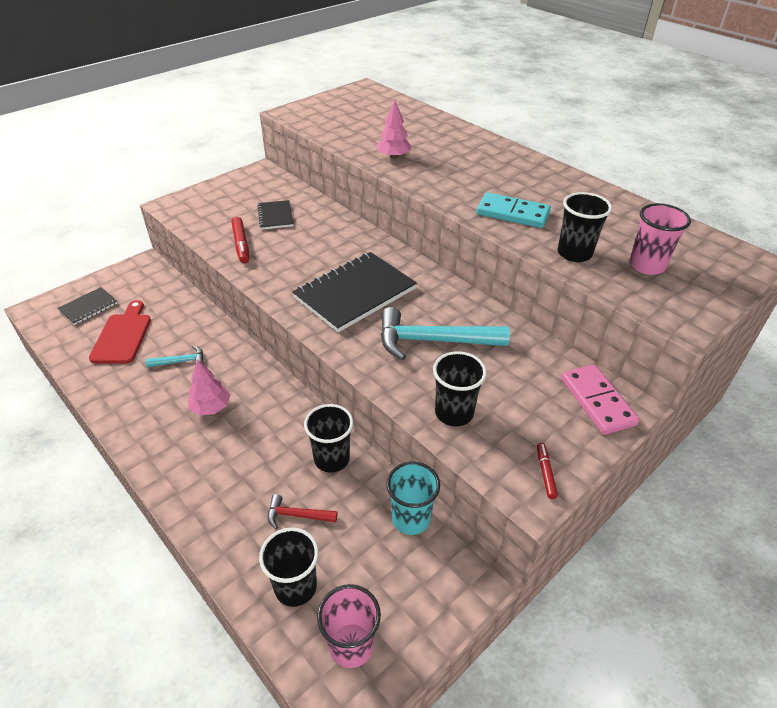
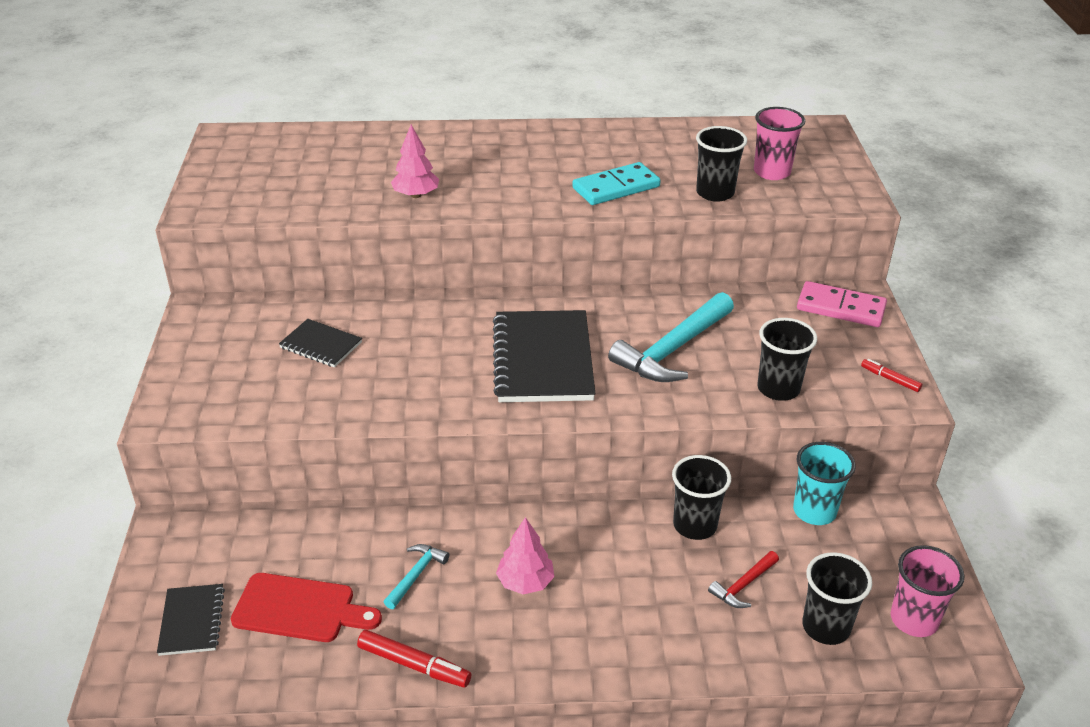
camera: 50 degrees left, 5 degrees down
red cutting board [89,300,151,364] -> red cutting board turned 150 degrees clockwise [231,573,382,642]
red marker [231,217,249,263] -> red marker moved to [357,630,471,688]

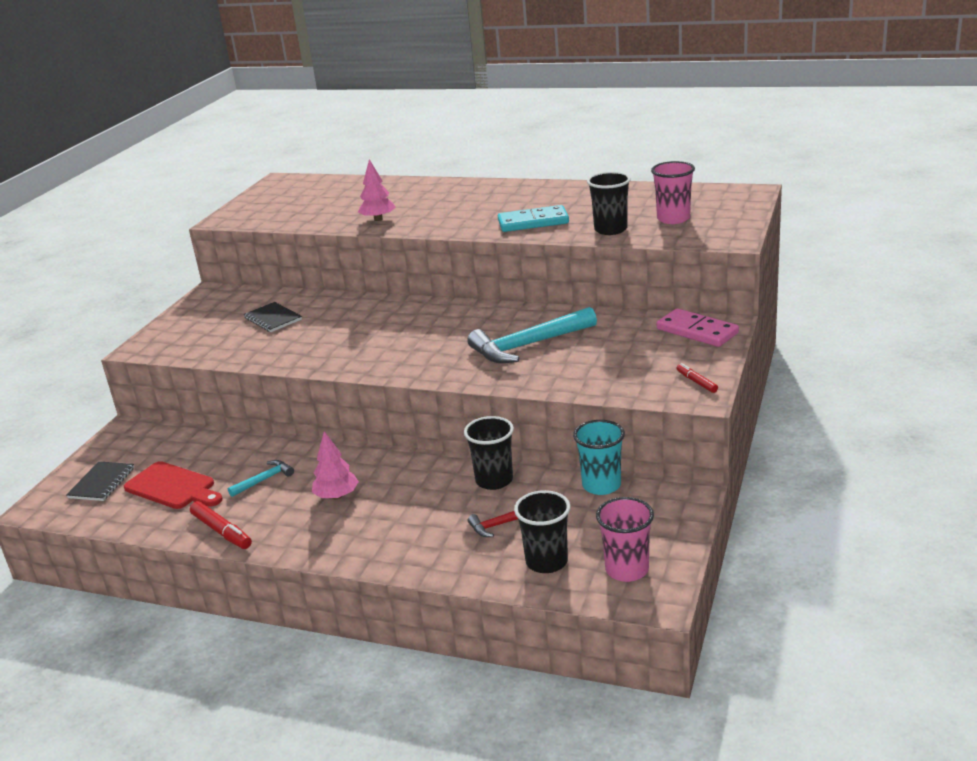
camera: 25 degrees right, 10 degrees down
black notebook [493,310,596,402] -> none
black cup [757,318,817,401] -> none

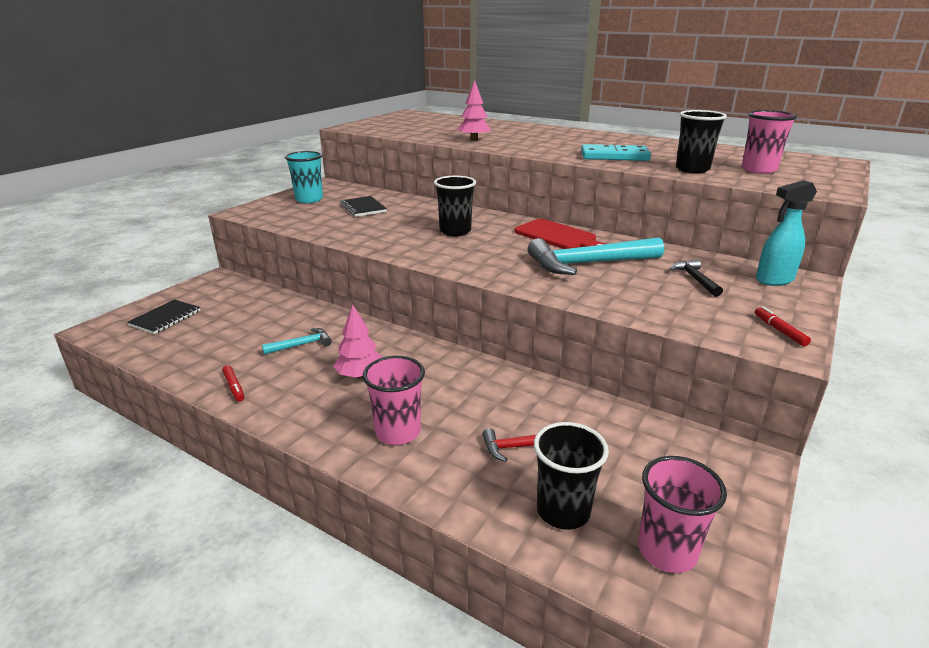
camera: 10 degrees right, 0 degrees up
red cutting board [124,461,223,509] -> red cutting board moved to [514,219,605,249]
red marker [190,501,252,549] -> red marker [222,365,244,402], size x0.60
black cup [464,416,514,490] -> black cup moved to [434,176,476,236]
turquoise cup [573,420,625,495] -> turquoise cup moved to [285,151,323,203]
pink domino [656,308,739,347] -> turquoise spray bottle [756,180,817,286]
none -> pink cup [363,356,425,445]
none -> black hammer [670,259,723,297]

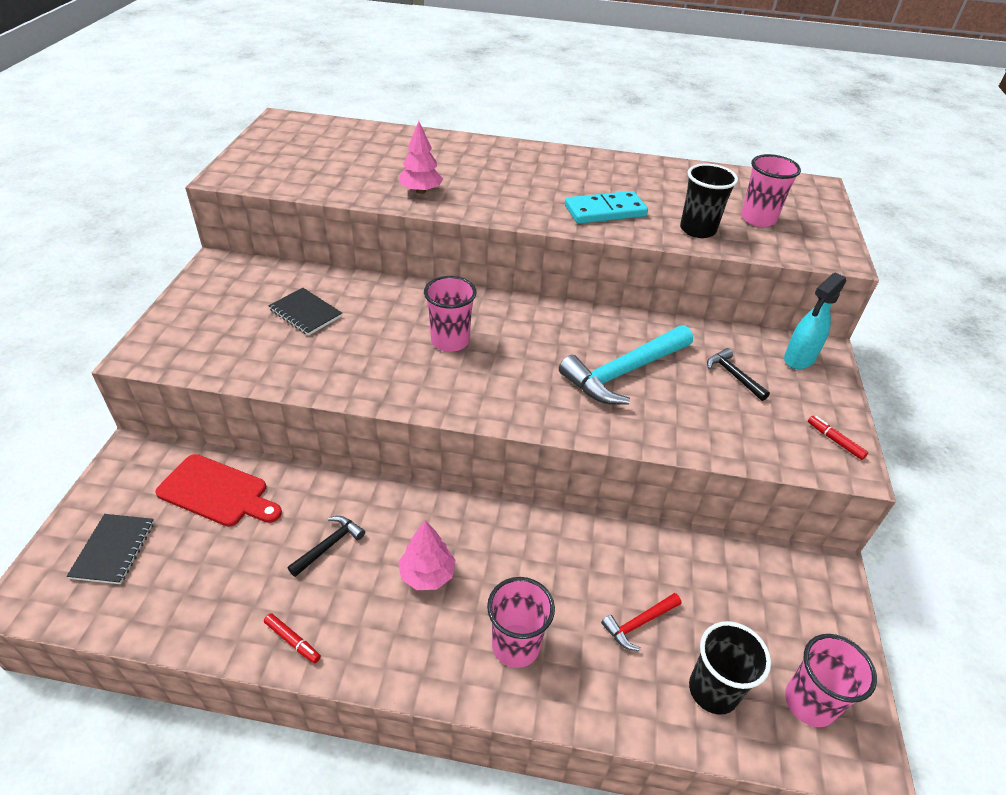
camera: 25 degrees left, 15 degrees up
turquoise hammer [262,328,332,355] -> black hammer [288,516,365,577]
turquoise cup [285,151,323,203] -> none
black cup [434,176,476,236] -> pink cup [424,276,476,352]
red cutting board [514,219,605,249] -> red cutting board moved to [155,454,282,527]

